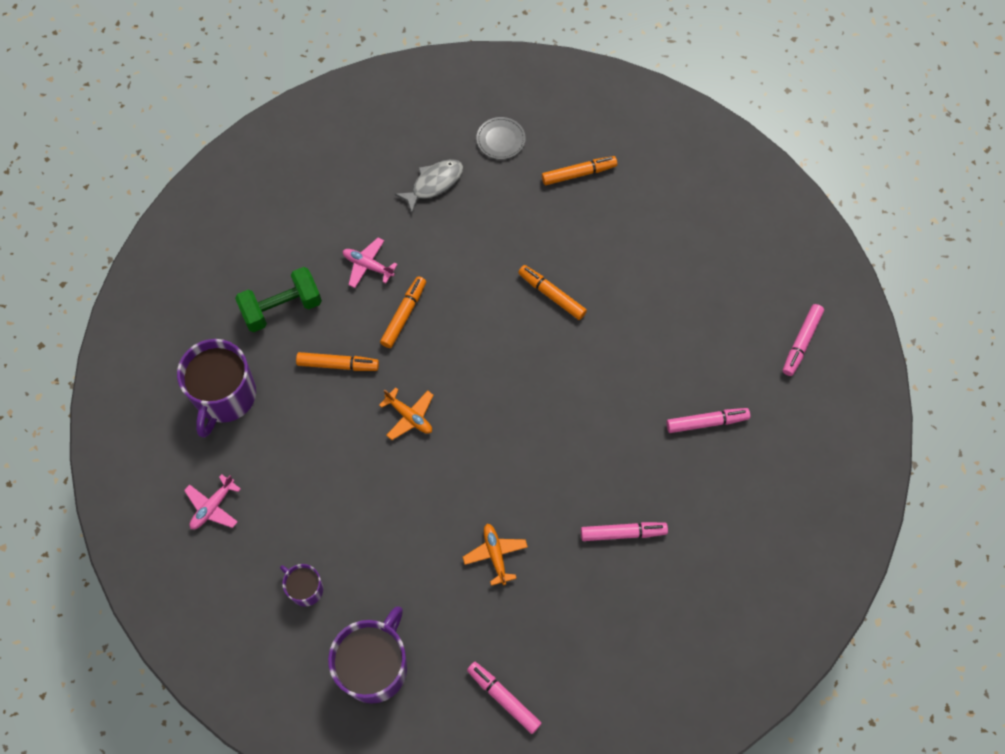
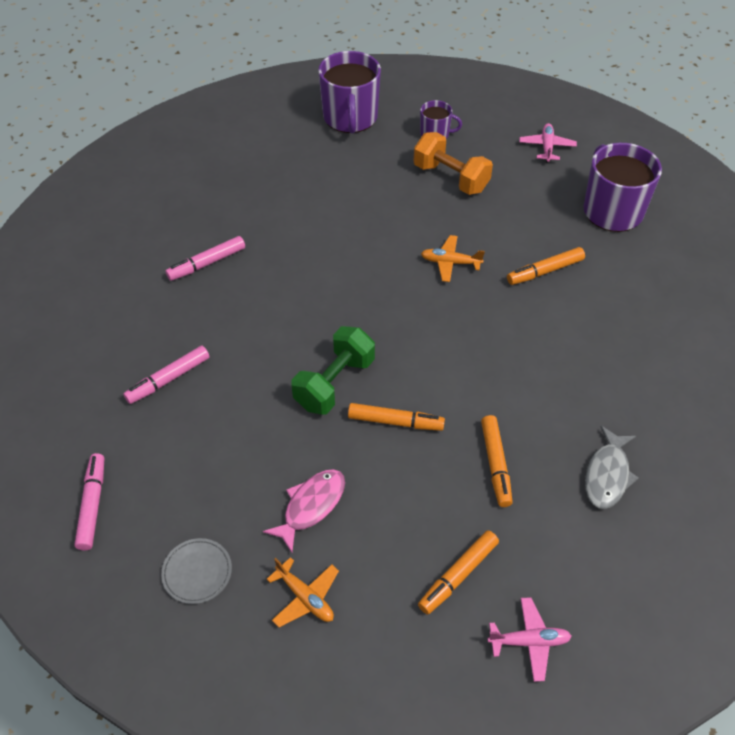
camera: 150 degrees right, 15 degrees down
green dumbbell [235,267,322,332] -> green dumbbell moved to [291,326,375,415]
pink plane [343,238,398,288] -> pink plane moved to [487,597,572,682]
orange marker [380,276,426,348] -> orange marker moved to [481,415,513,507]
orange plane [463,524,528,586] -> orange plane moved to [267,557,339,627]
pink marker [467,662,542,734] -> none
grey plate [476,117,526,159] -> grey plate moved to [161,538,232,604]
none -> pink fish [263,469,345,553]
none -> orange dumbbell [414,132,493,195]

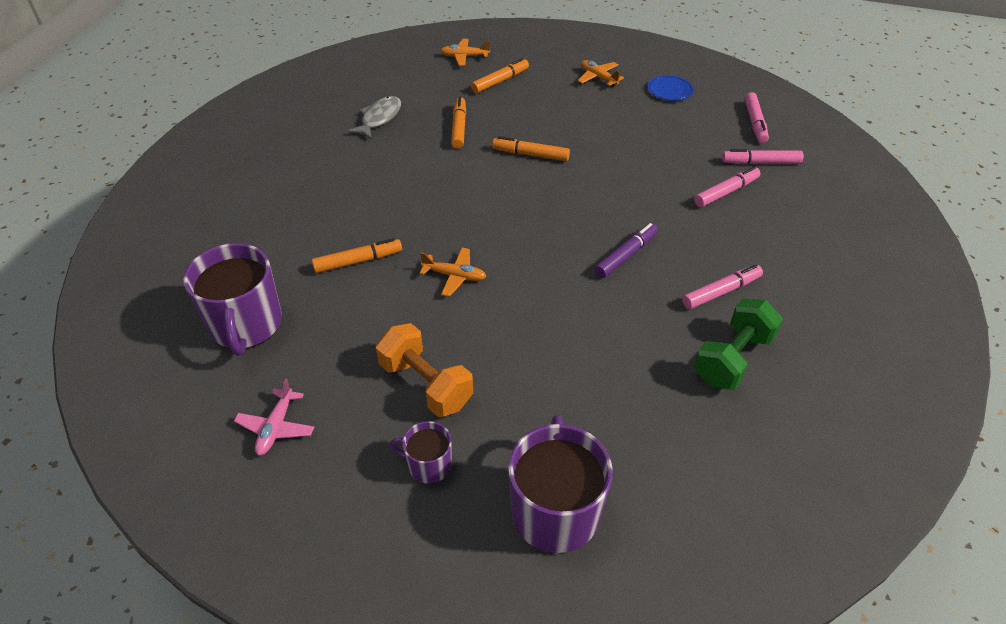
camera: 175 degrees left, 5 degrees down
grey plate [161,538,232,604] -> blue plate [647,75,694,101]
pink fish [263,469,345,553] -> none
green dumbbell [291,326,375,415] -> green dumbbell moved to [694,298,783,390]
pink plane [487,597,572,682] -> orange plane [441,39,490,66]
none -> purple marker [594,223,658,278]
none -> pink marker [722,149,804,164]

